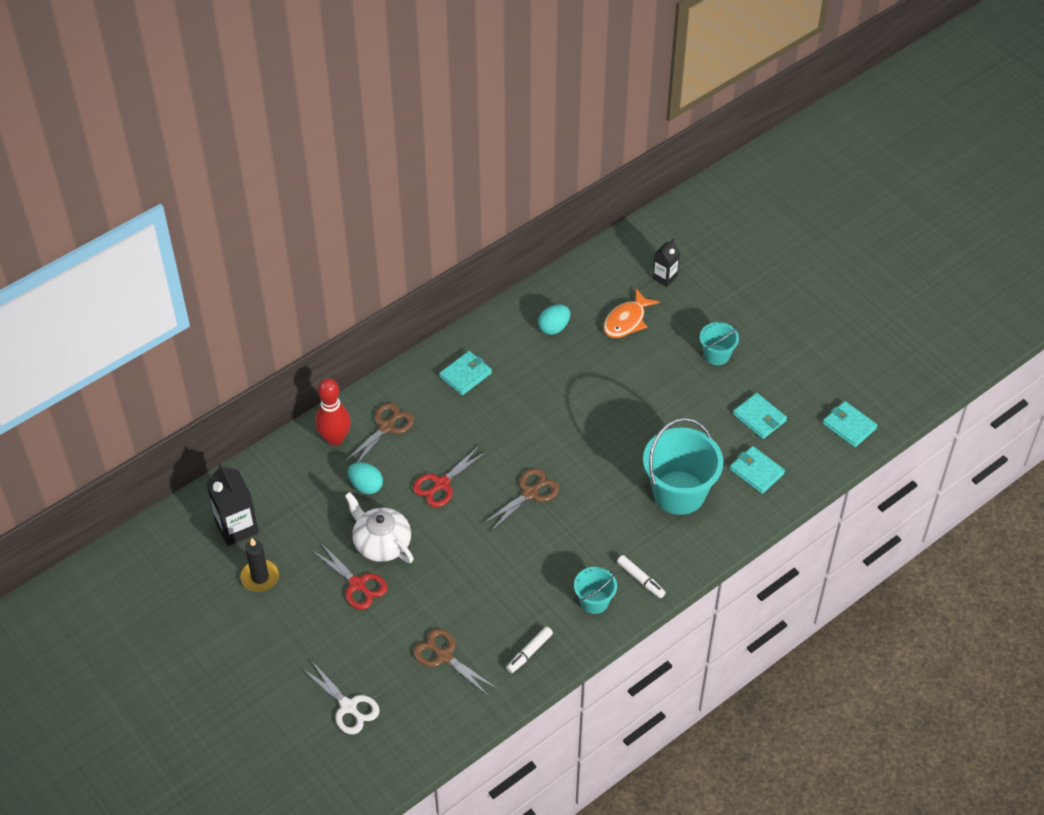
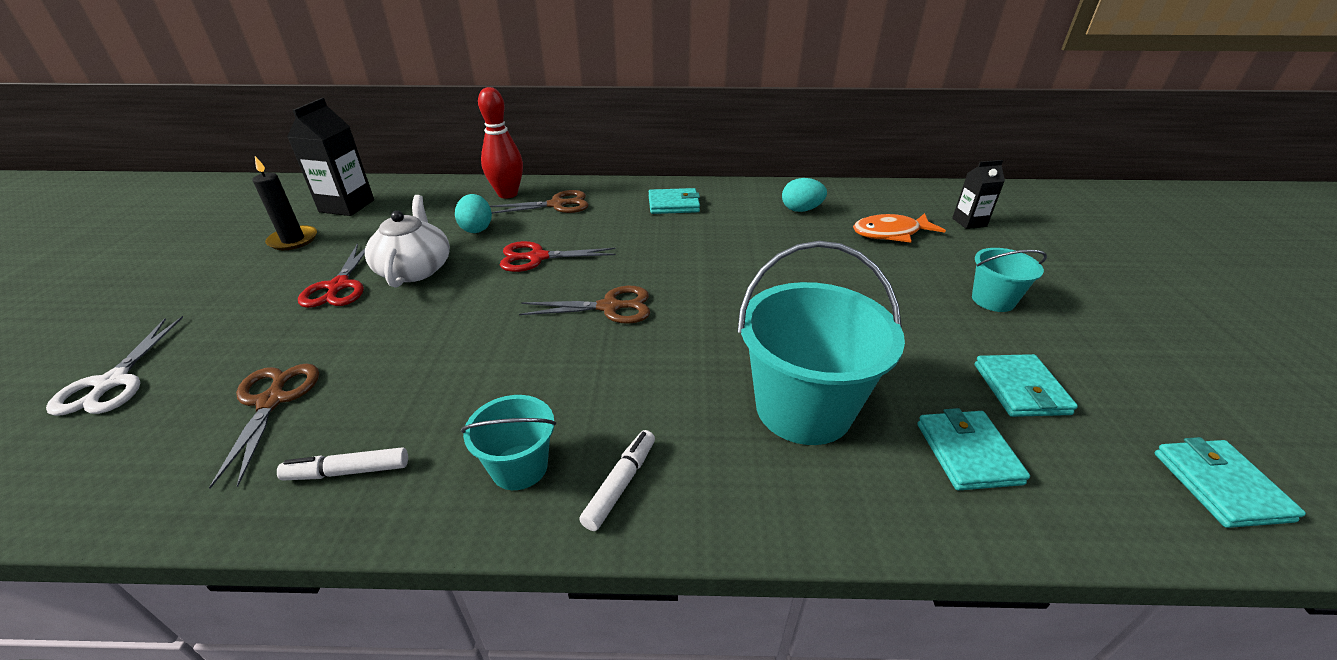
camera: 40 degrees right, 15 degrees down
white marker [617,555,666,598] -> white marker turned 150 degrees counterclockwise [579,430,655,531]

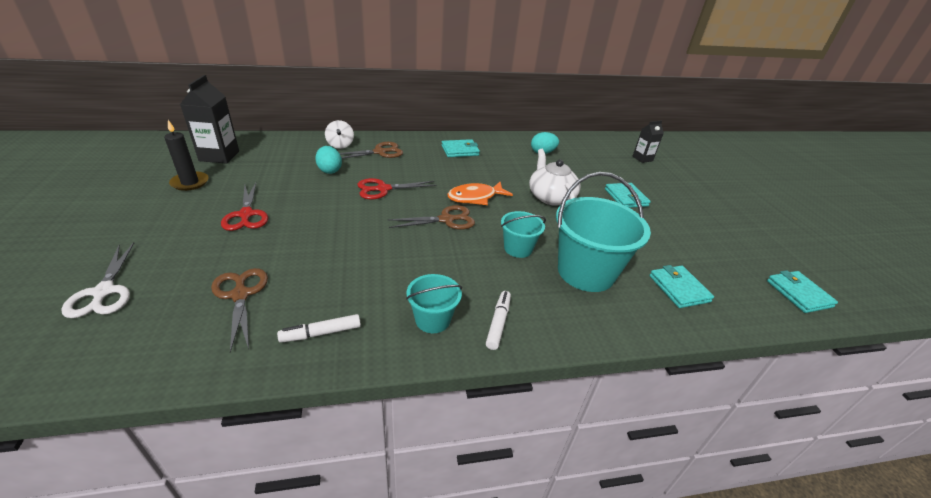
camera: 15 degrees left, 0 degrees up
white teapot [365,195,450,288] -> white teapot moved to [529,149,581,206]
red bowling pin [478,87,523,198] -> white spinning top [325,120,354,149]
orange fish [853,213,946,243] -> orange fish moved to [447,182,513,205]
turquoise bucket [972,248,1047,312] -> turquoise bucket moved to [501,211,546,258]
turquoise wallet [975,354,1078,417] -> turquoise wallet moved to [605,183,651,208]

